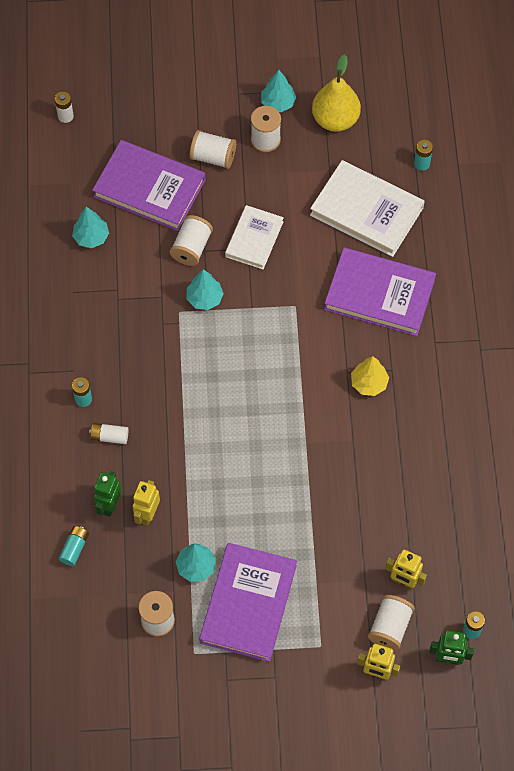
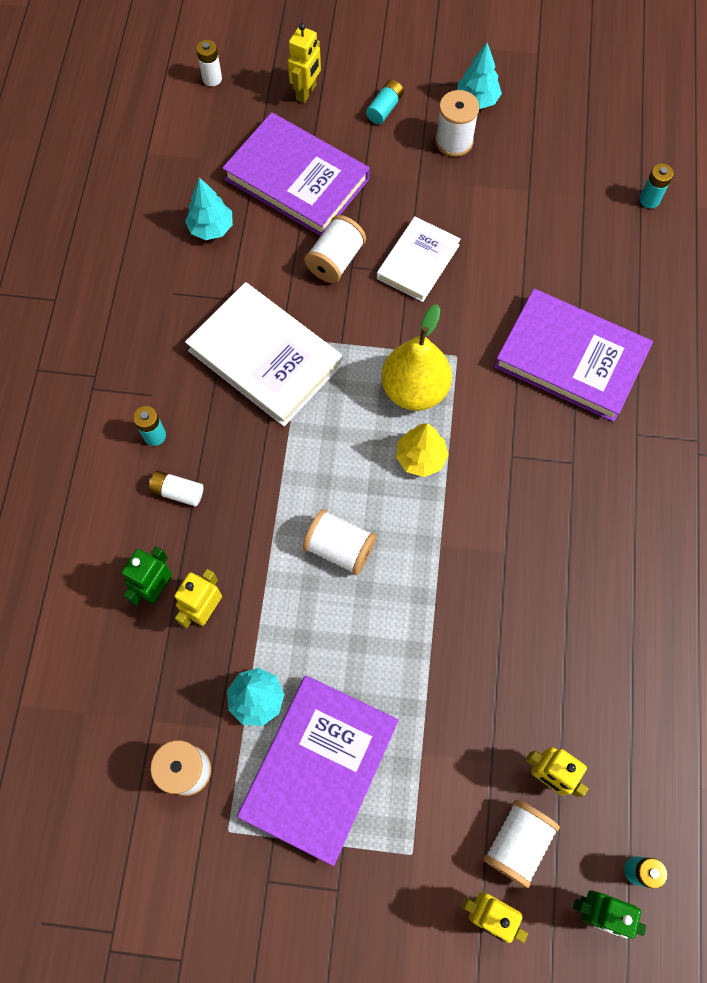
camera: 10 degrees right, 5 degrees up
turquoise battery [59,526,89,566] -> turquoise battery moved to [366,80,404,124]
turquoise tree [187,269,224,310] -> none
white spool [190,130,236,169] -> white spool moved to [303,509,376,575]
white book [310,160,425,257] -> white book moved to [185,282,343,426]
yellow pear [312,54,361,132] -> yellow pear moved to [381,304,452,411]
yellow tree [351,356,389,396] -> yellow tree moved to [396,423,449,477]
none -> yellow robot [288,23,321,103]

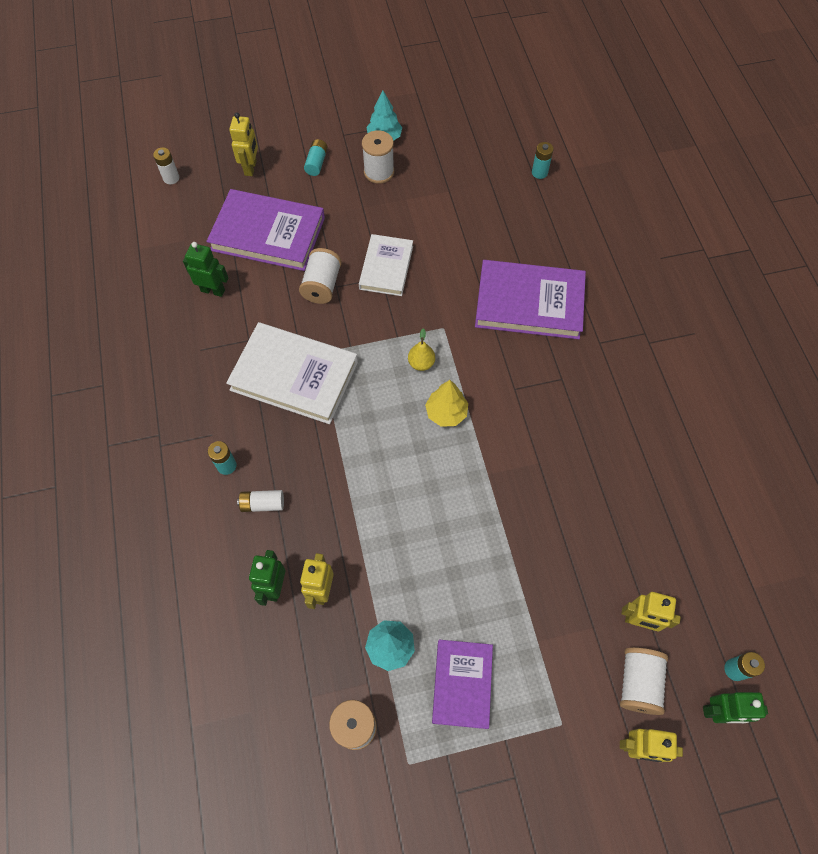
camera: 20 degrees left, 5 degrees down
turquoise tree [185,177,233,240] -> green robot [183,242,228,297]
purple book [237,675,399,866] -> purple book [432,640,493,729], size x0.62
white spool [303,509,376,575] -> none
yellow pear [381,304,452,411] -> yellow pear [408,328,435,371], size x0.49

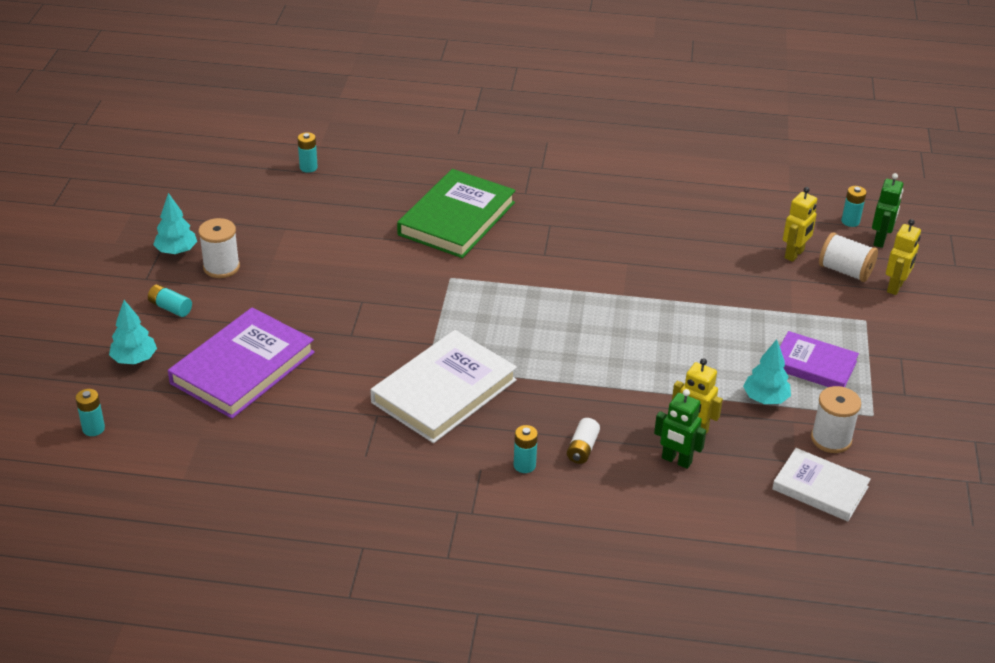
camera: 70 degrees left, 25 degrees down
white battery [153,147,179,184] -> turquoise battery [76,389,105,436]
green robot [183,242,228,297] -> none
yellow robot [229,112,258,176] -> turquoise tree [109,300,157,364]
white spool [299,248,342,304] -> none
white book [359,234,413,296] -> white book moved to [772,448,871,521]
yellow pear [408,328,435,371] -> none
yellow tree [425,380,468,427] -> none
purple book [475,260,586,339] -> green book [397,169,516,258]

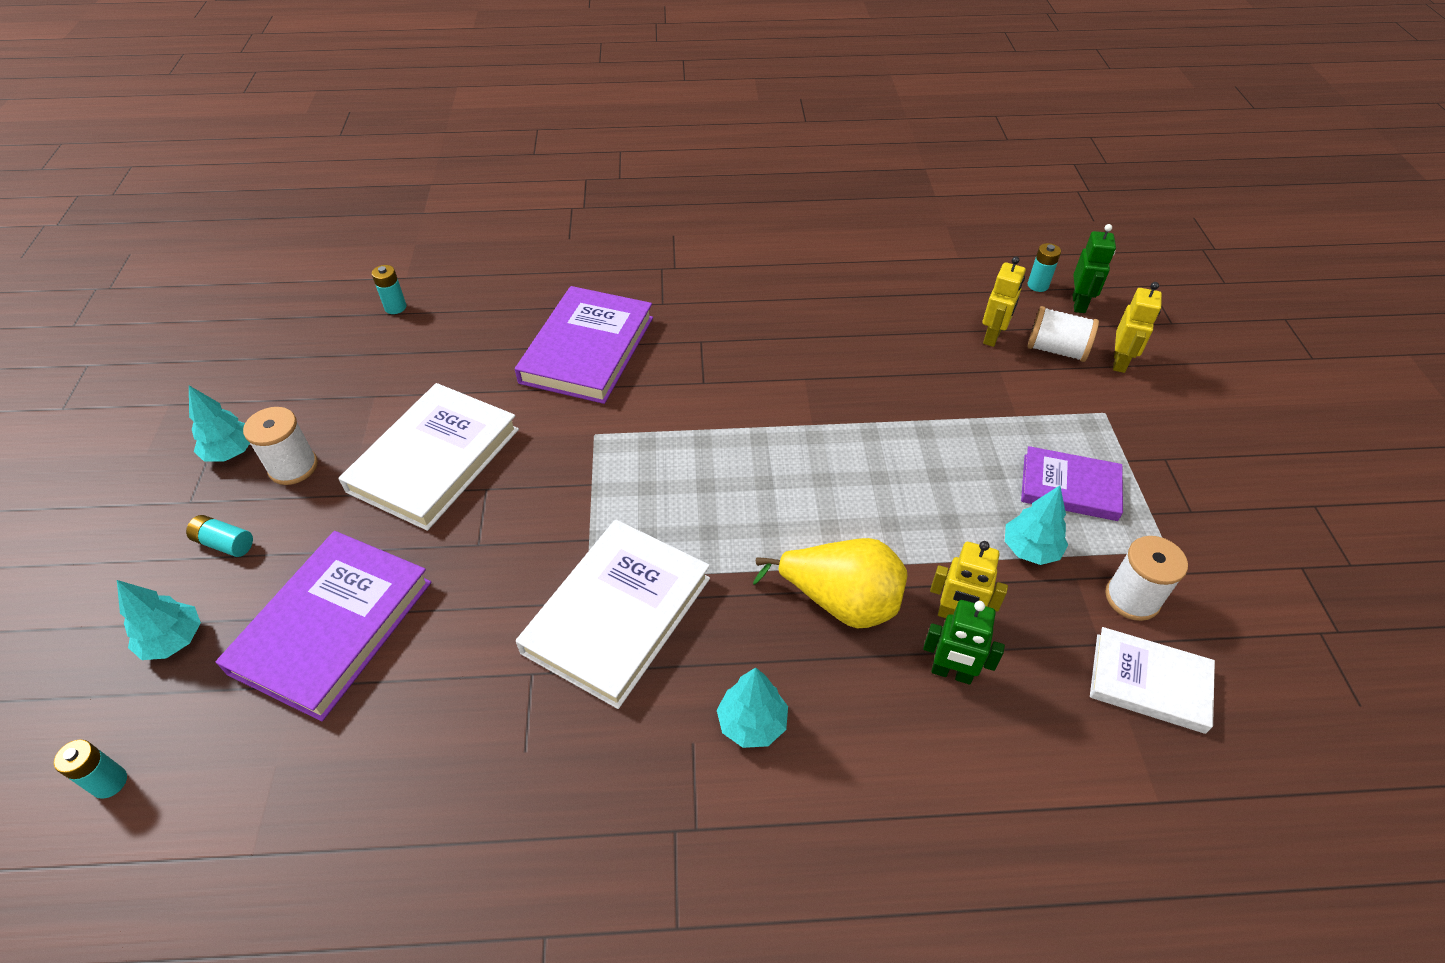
camera: 10 degrees left, 10 degrees up
green book [397,169,516,258] -> purple book [515,286,653,404]
turquoise battery [514,425,538,473] -> turquoise tree [717,667,788,748]
white battery [567,418,600,464] -> none
none -> white book [338,383,519,531]
none -> yellow pear [753,538,907,629]

